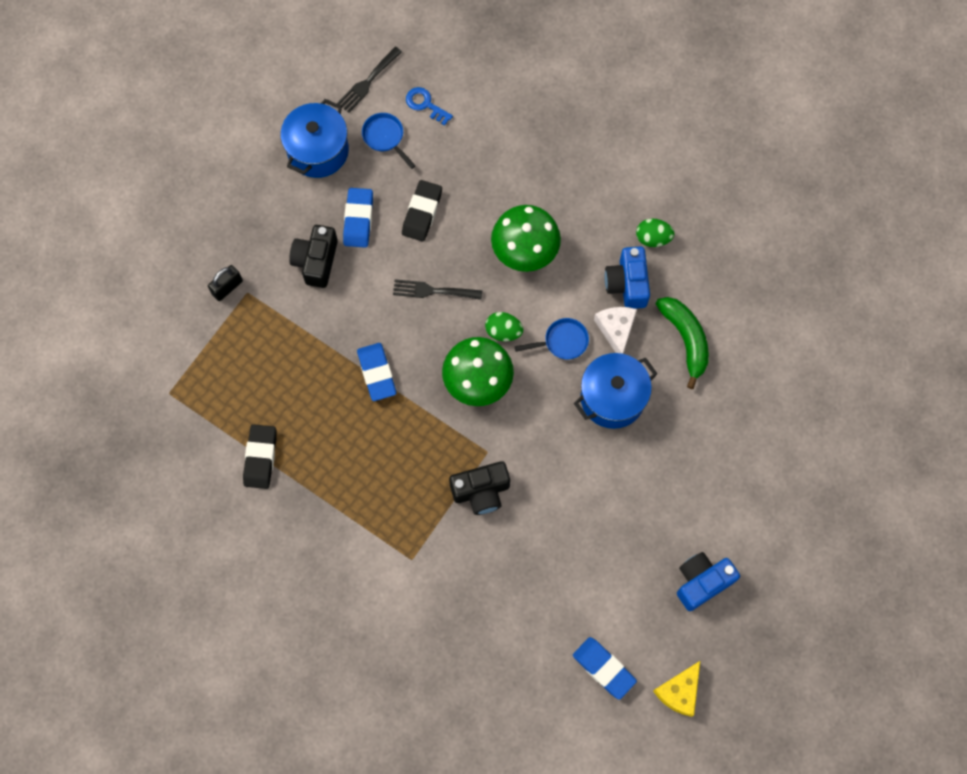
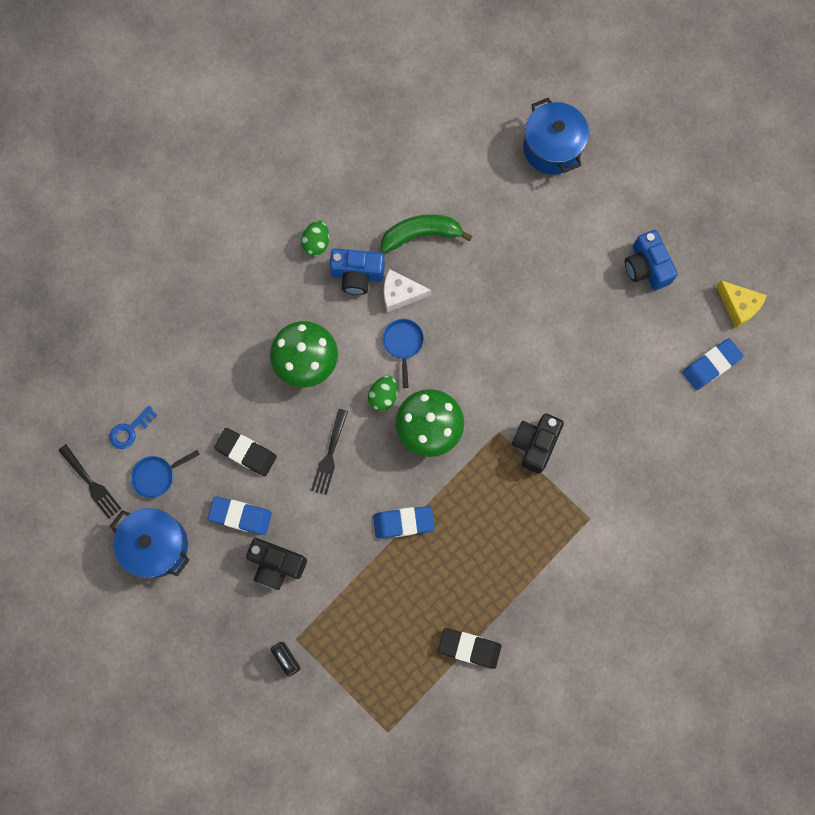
camera: 80 degrees left, 5 degrees up
black camera [449,461,510,515] -> black camera turned 150 degrees counterclockwise [512,413,564,474]
blue pot [574,353,657,429] -> blue pot moved to [523,98,589,175]

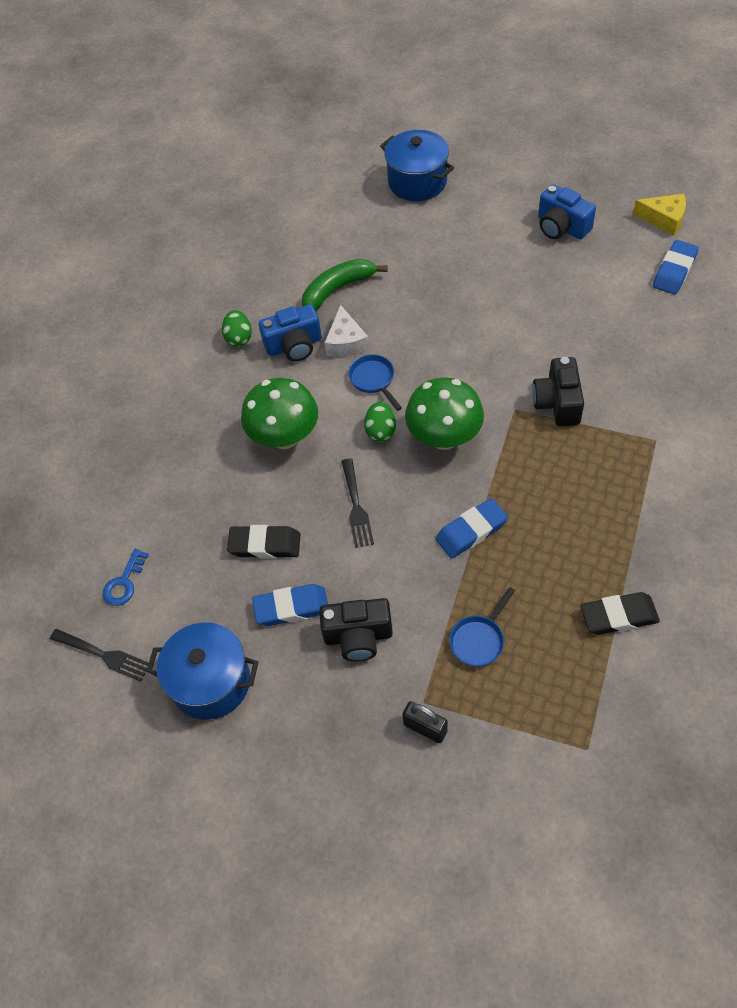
camera: 20 degrees left, 20 degrees down
blue pan [131,450,200,498] -> blue pan moved to [449,587,515,667]
white cheese [384,269,432,312] -> white cheese turned 75 degrees counterclockwise [325,304,369,357]

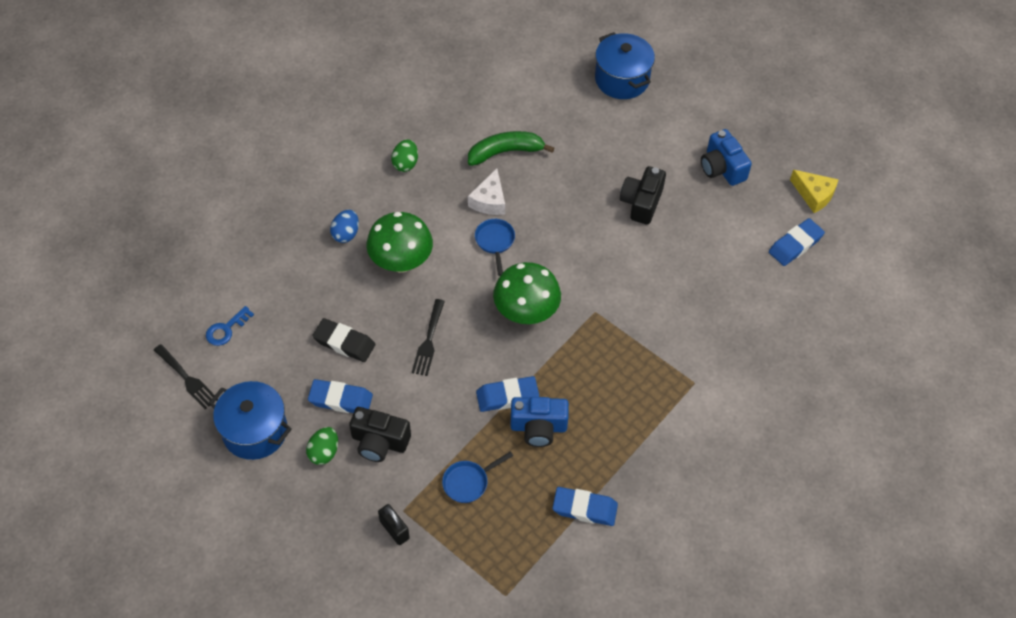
camera: 15 degrees right, 0 degrees up
blue camera [259,304,322,362] -> blue camera moved to [510,397,569,447]
green egg [364,402,396,442] -> green egg moved to [306,427,338,465]
black camera [532,357,584,426] -> black camera moved to [620,166,666,225]
black eraser [581,592,660,635] -> blue eraser [552,487,618,526]
none -> blue egg [330,210,359,243]

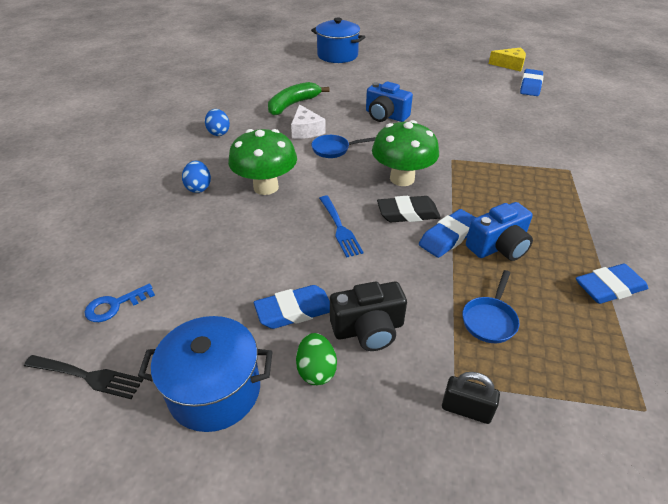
camera: 30 degrees left, 15 degrees down
blue key [206,306,254,346] -> blue key turned 45 degrees clockwise [85,284,155,322]
black eraser [312,318,375,362] -> black eraser moved to [377,196,441,222]
green egg [391,139,418,172] -> blue egg [205,109,230,136]
black fork [412,299,445,376] -> blue fork [319,196,363,258]
blue pan [475,219,515,276] -> blue pan turned 60 degrees counterclockwise [311,135,375,158]
black camera [620,166,666,225] -> none
blue camera [701,129,752,186] -> blue camera moved to [366,81,413,122]

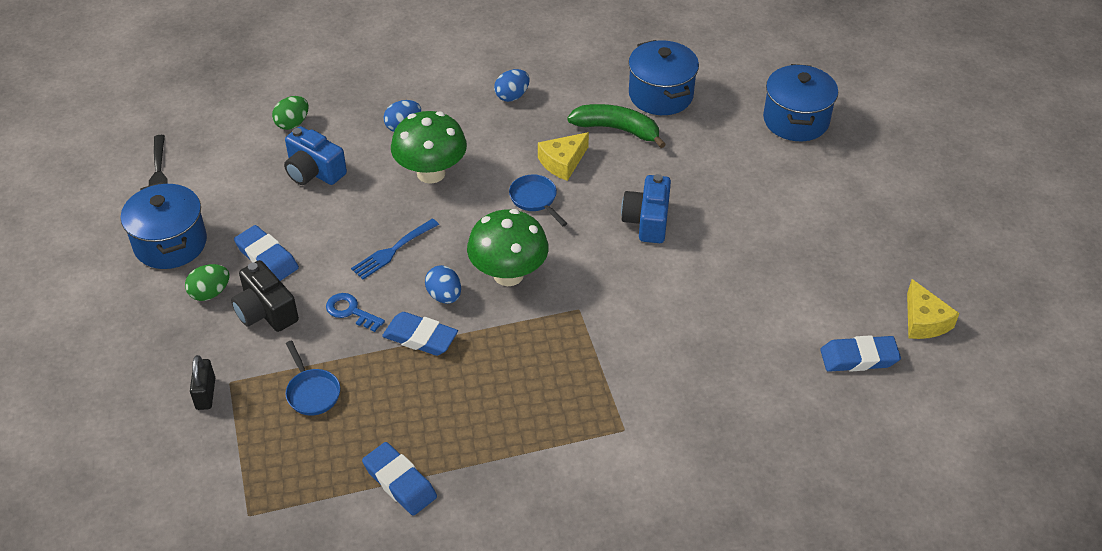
camera: 65 degrees right, 5 degrees up
blue key [85,284,155,322] -> blue key moved to [326,293,385,332]
white cheese [291,104,326,139] -> yellow cheese [538,132,589,181]
black eraser [377,196,441,222] -> blue egg [425,265,461,304]
blue pan [462,270,520,343] -> blue pan turned 120 degrees counterclockwise [285,341,340,416]
blue camera [466,202,533,261] -> blue camera moved to [284,126,347,185]
none -> green egg [272,96,309,130]
none -> blue pot [628,40,699,115]

